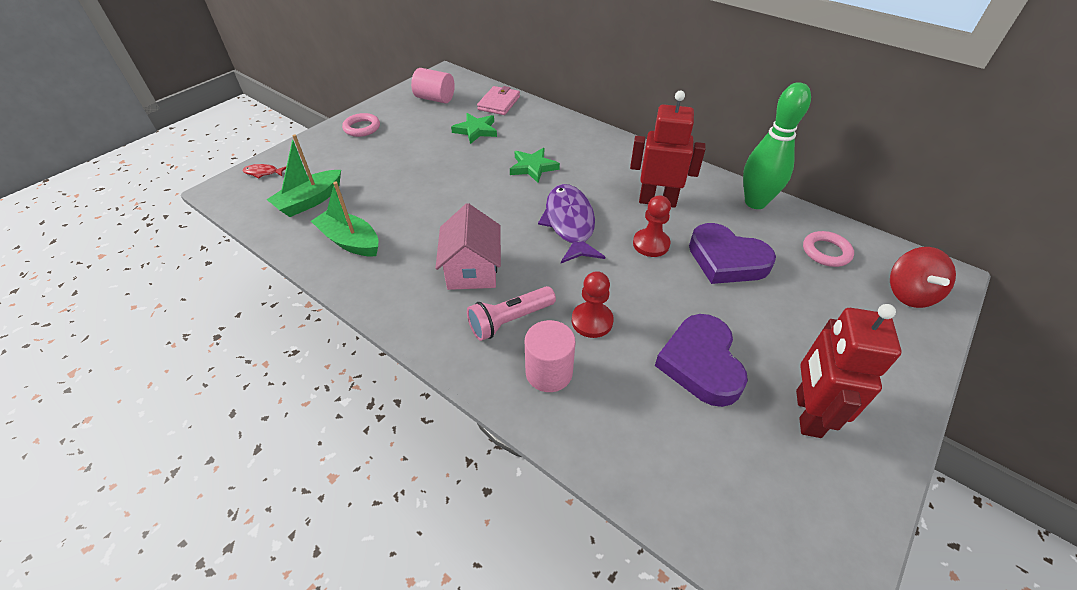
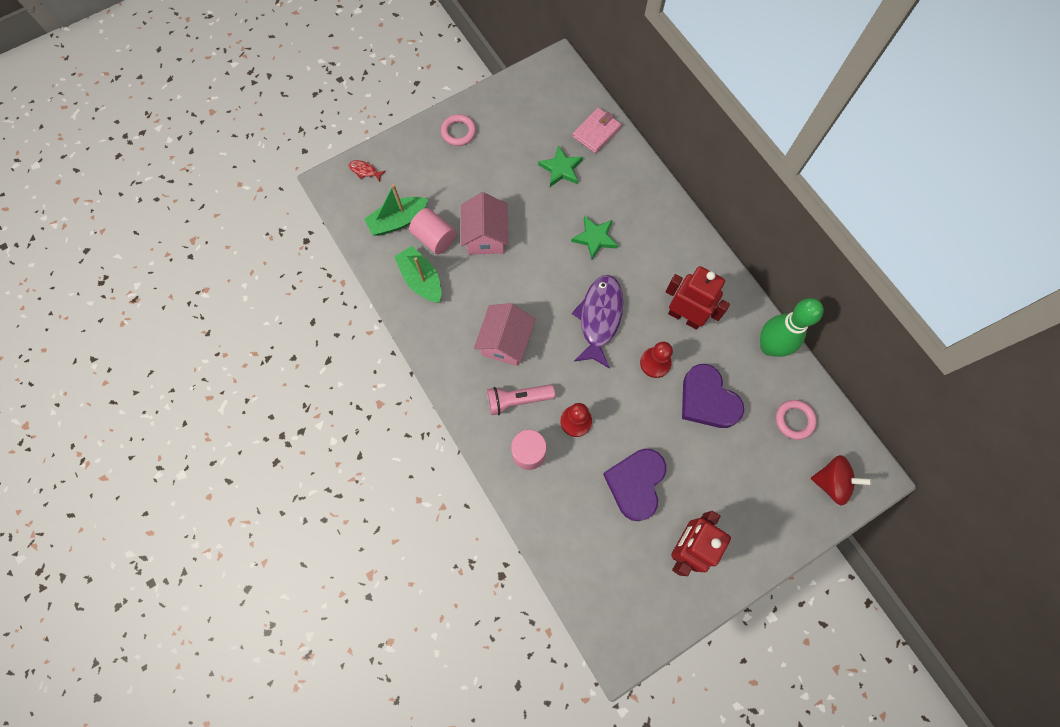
camera: 20 degrees right, 25 degrees up
pink cylinder [411,68,455,103] -> pink cylinder moved to [409,208,456,254]
red spinning top [890,247,956,308] -> red spinning top turned 105 degrees counterclockwise [811,455,872,506]
none -> pink house [461,192,508,255]

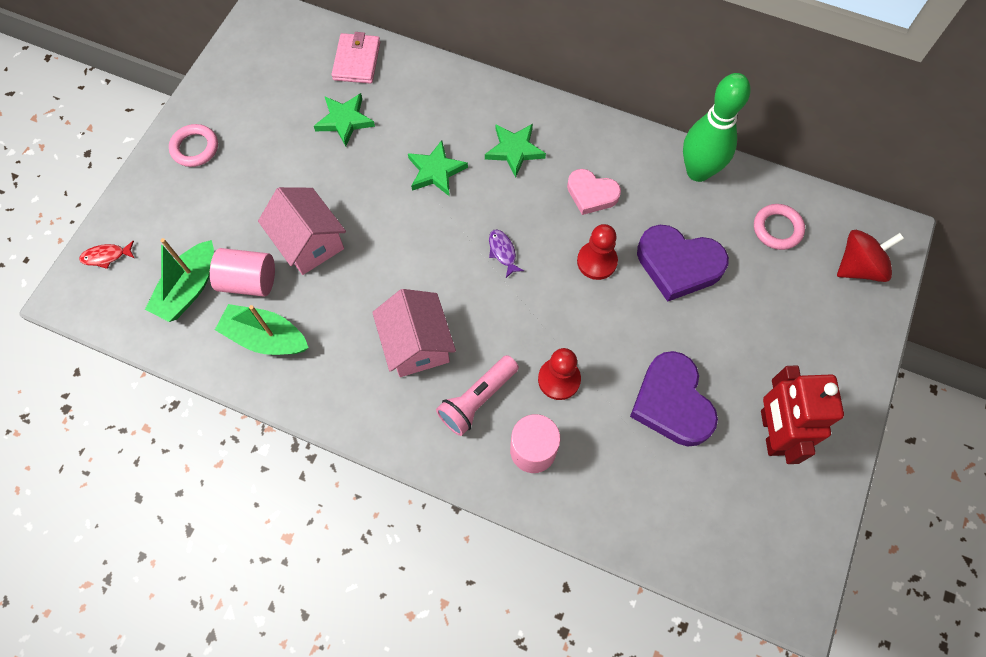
camera: 35 degrees left, 5 degrees down
purple fish [572,275,623,369] -> purple fish [489,230,524,278], size x0.42
red robot [666,266,730,330] -> pink heart [567,169,621,215]
none -> green star [485,124,546,178]

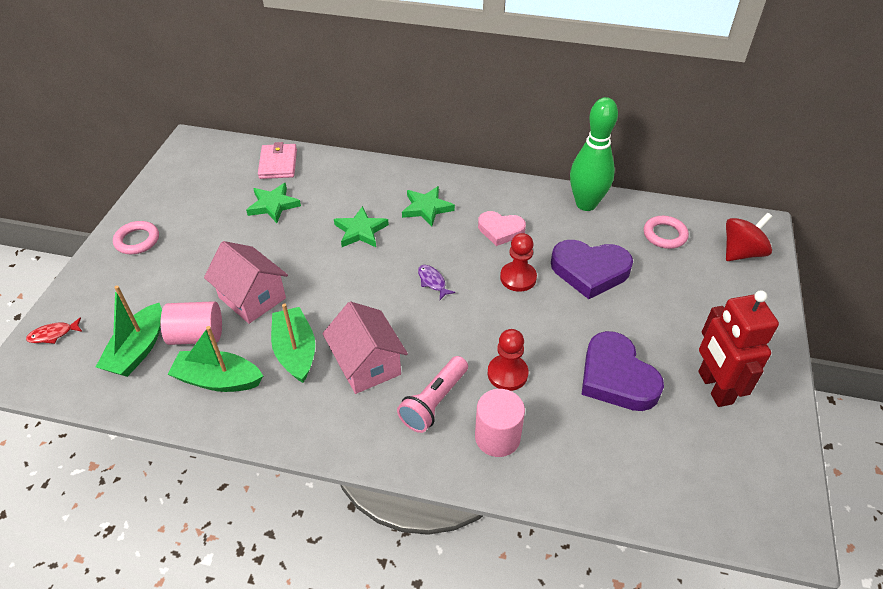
camera: 10 degrees left, 20 degrees down
none -> green boat [271,303,315,383]

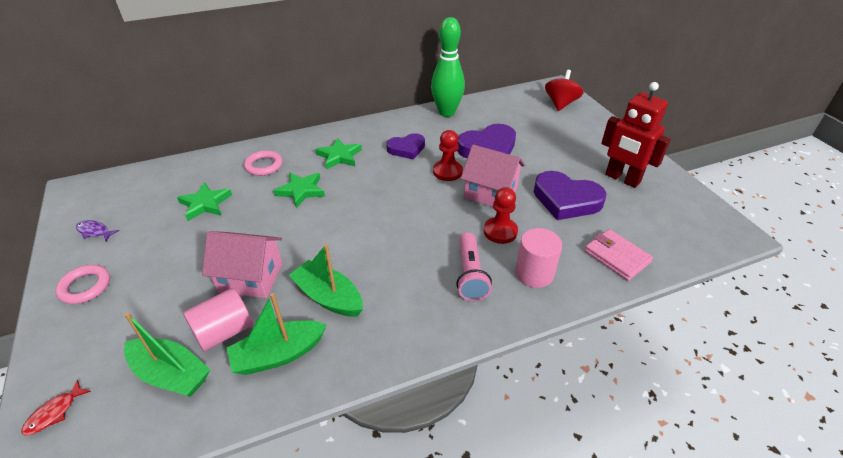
camera: 35 degrees left, 5 degrees down
green boat [96,285,162,377] -> green boat turned 45 degrees counterclockwise [124,312,210,397]
pink wallet [258,142,297,179] -> pink wallet moved to [584,229,653,281]
pink house [322,302,408,394] -> pink house moved to [461,145,525,207]
purple fish [418,265,455,300] -> purple fish moved to [76,220,119,241]
pink heart [478,211,526,246] -> purple heart [386,133,425,159]
pink ring [644,216,689,249] -> pink ring moved to [244,150,283,176]

